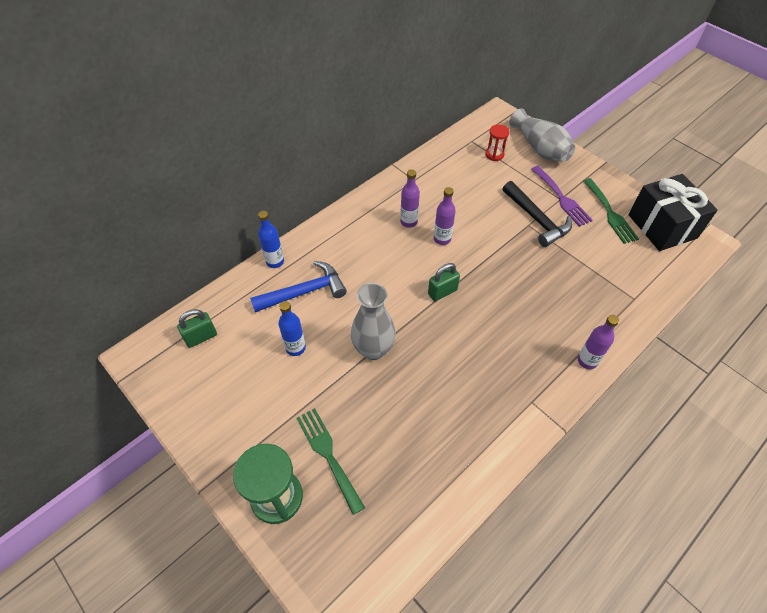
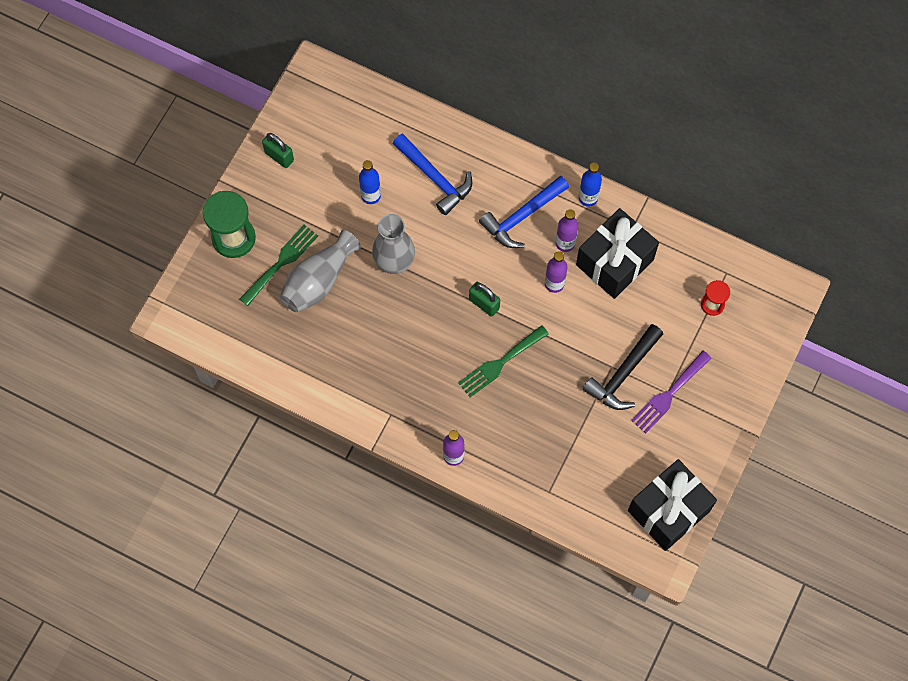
camera: 70 degrees right, 15 degrees up
green padlock [177,309,217,348] -> green padlock moved to [262,133,294,168]
blue bottle [258,211,284,268] -> blue bottle moved to [579,163,602,207]
grey vase [509,108,575,162] -> grey vase moved to [280,230,361,312]
green fork [583,178,639,244] -> green fork moved to [458,325,549,397]
none -> blue hammer [479,176,569,248]
none -> black gift [576,208,659,299]

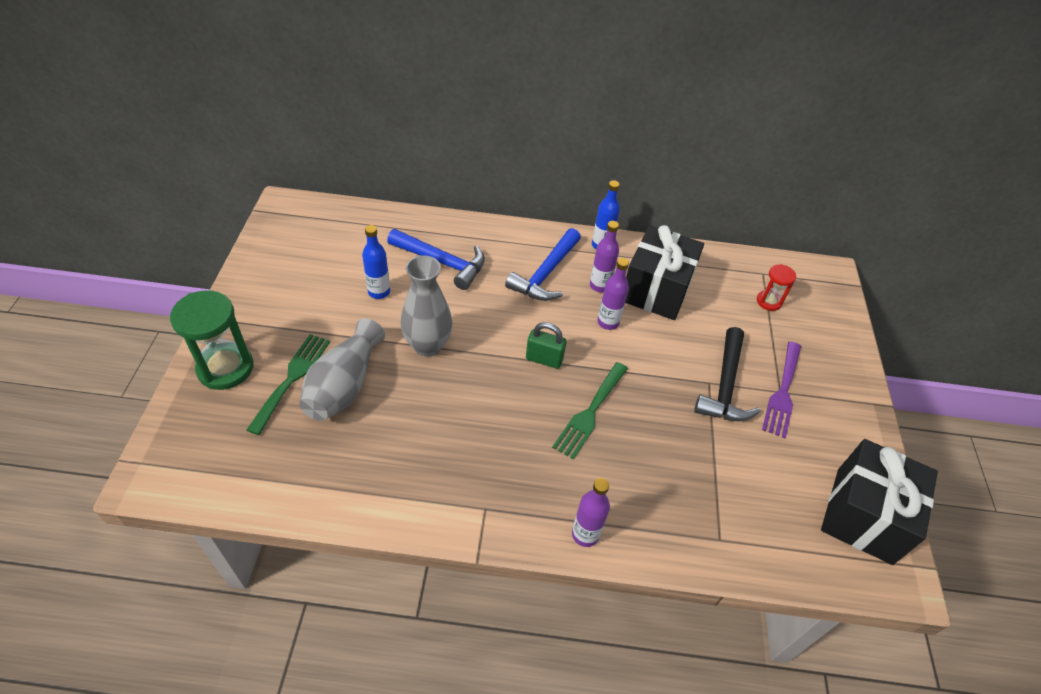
camera: 25 degrees left, 20 degrees down
green padlock [262,133,294,168] -> none

